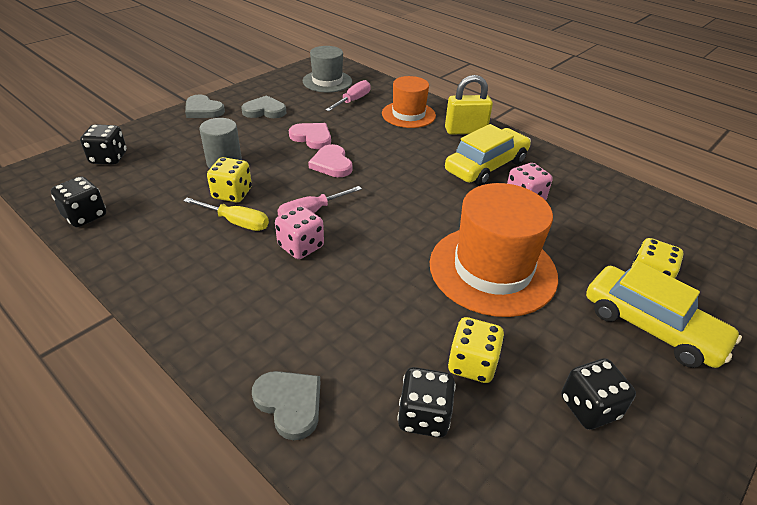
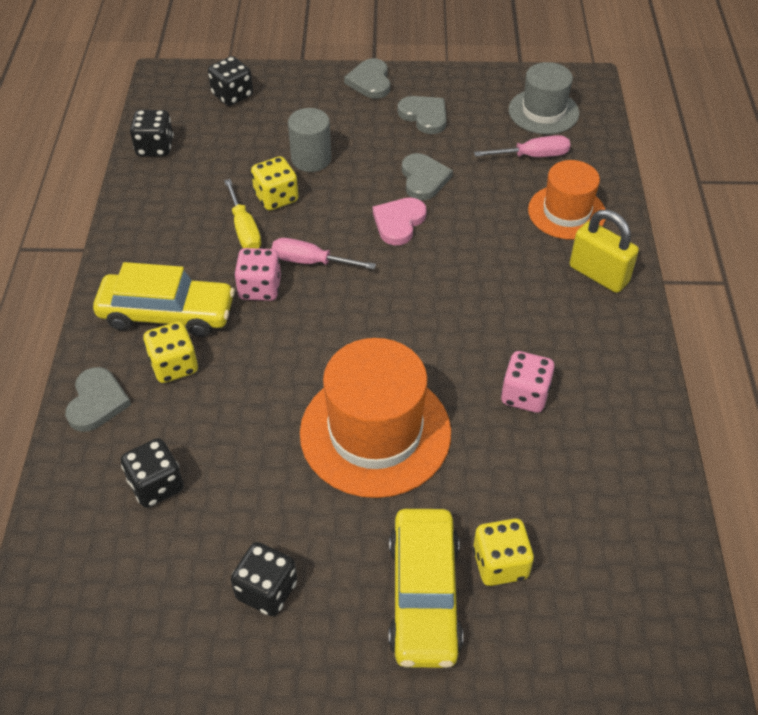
camera: 50 degrees right, 10 degrees up
pink heart [289,123,331,149] -> grey heart [402,153,453,200]
yellow car [445,124,531,186] -> yellow car moved to [93,262,235,337]
yellow dice [448,317,504,383] -> yellow dice moved to [143,322,198,383]

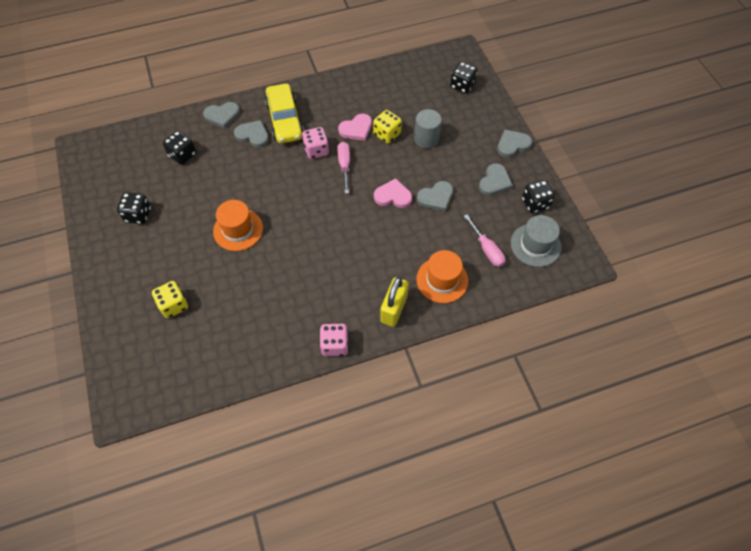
camera: 70 degrees right, 10 degrees up
black dice [130,110,174,156] -> black dice moved to [522,180,555,213]
yellow dice [143,322,198,383] -> grey heart [234,120,269,148]
yellow screwdriver [224,179,261,249] -> pink heart [338,114,372,141]
orange hat [300,338,451,498] -> orange hat [213,200,263,251], size x0.61
yellow car [389,509,463,668] -> none
pink dice [501,351,555,413] -> pink dice moved to [319,324,349,356]

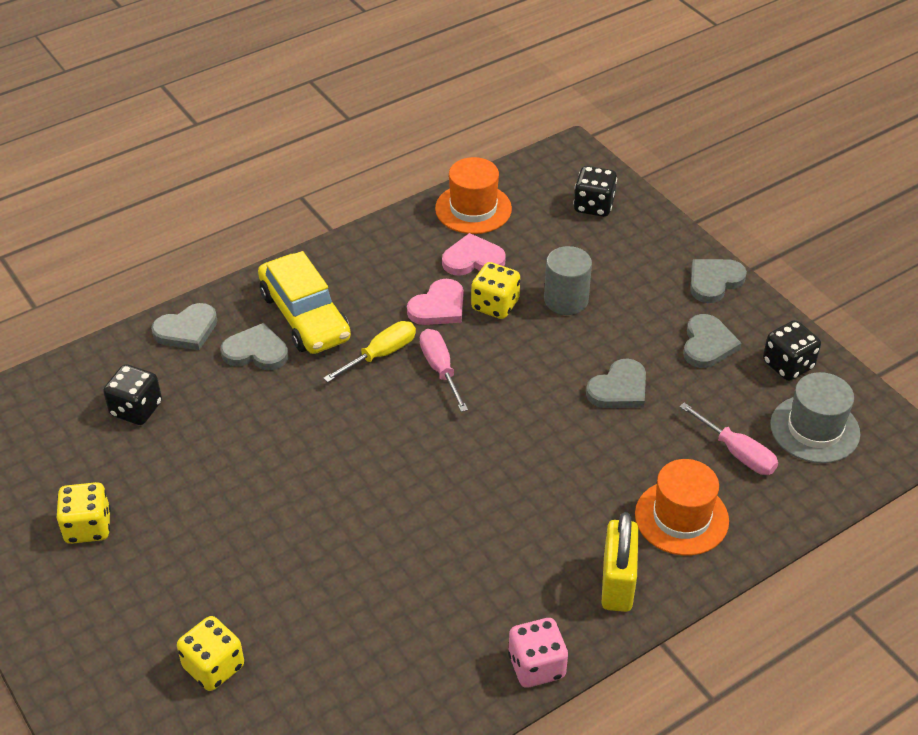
camera: 15 degrees left, 15 degrees down
black dice [117,192,151,224] -> yellow dice [57,482,111,544]
orange hat [213,200,263,251] -> orange hat moved to [435,157,512,234]
pink dice [302,127,329,159] -> yellow screwdriver [323,321,416,382]
pink heart [374,178,412,208] -> pink heart moved to [442,233,506,276]

